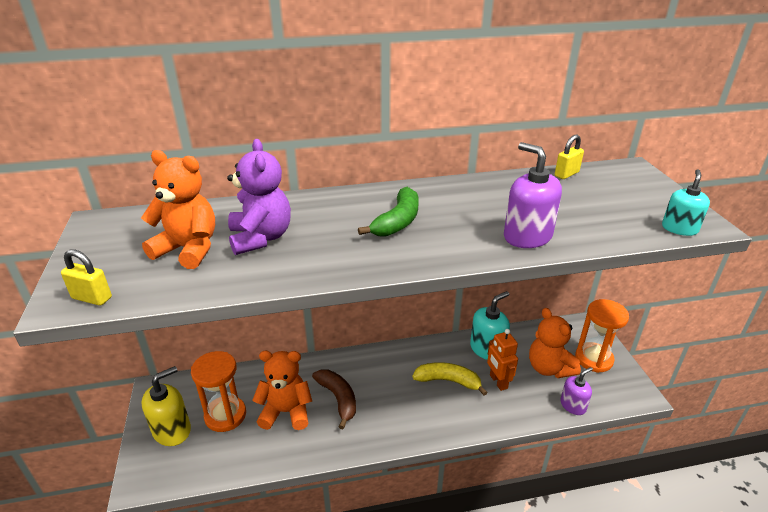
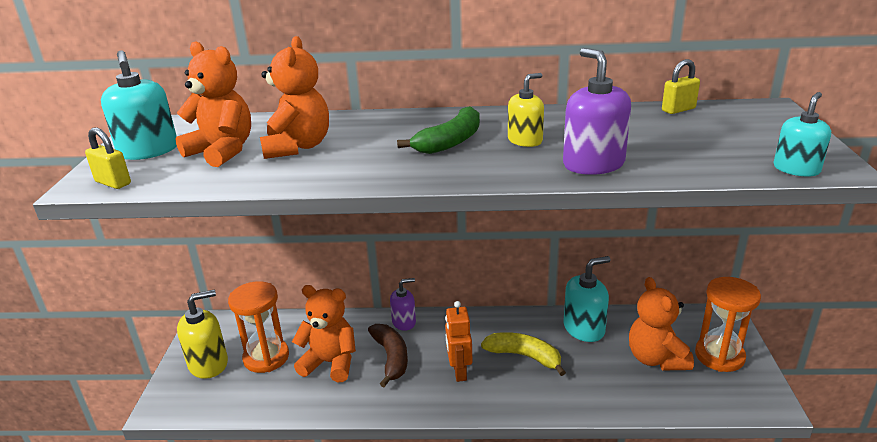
camera: 15 degrees right, 5 degrees down
purple teddy bear [227,139,291,255] -> orange teddy bear [260,36,329,159]
orange robot [487,329,518,391] -> orange robot moved to [445,301,473,382]
purple soap dispenser [560,367,593,415] -> purple soap dispenser moved to [390,278,416,331]
none -> turquoise soap dispenser [101,50,177,160]
none -> yellow soap dispenser [508,73,544,147]

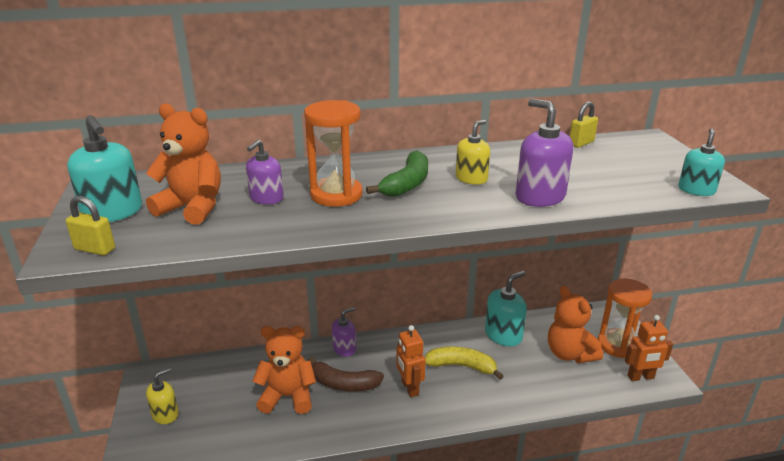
camera: 15 degrees left, 0 degrees up
yellow soap dispenser [177,290,228,379] -> yellow soap dispenser [146,368,179,424], size x0.65
orange hourglass [228,281,289,373] -> orange hourglass moved to [304,100,363,207]
orange teddy bear [260,36,329,159] -> purple soap dispenser [246,139,284,204]
brown banana [368,324,408,387] -> brown banana turned 135 degrees clockwise [308,356,384,391]
none -> orange robot [625,315,673,381]

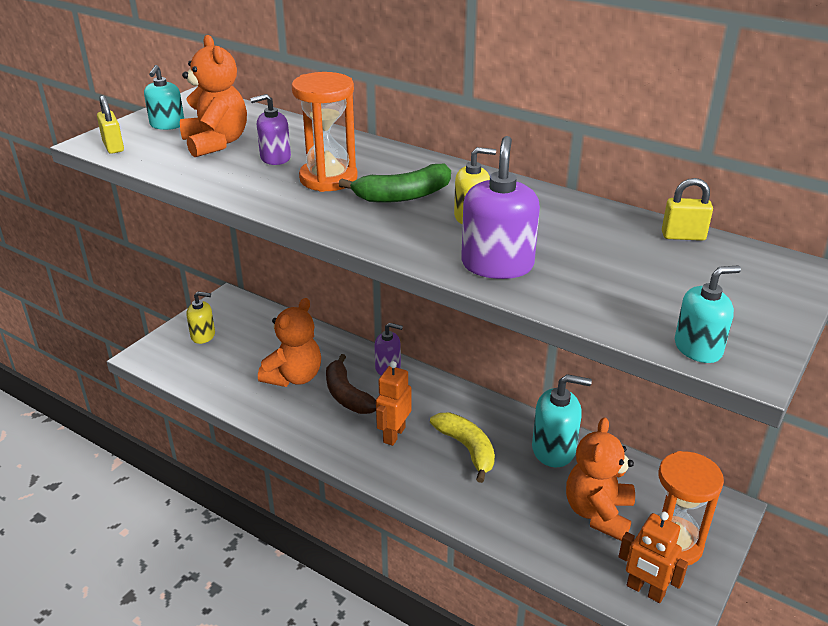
camera: 45 degrees right, 5 degrees up
turquoise soap dispenser [67,115,142,222] -> turquoise soap dispenser [144,65,184,130], size x0.65
orange teddy bear [252,326,316,414] -> orange teddy bear turned 75 degrees clockwise [258,298,321,387]

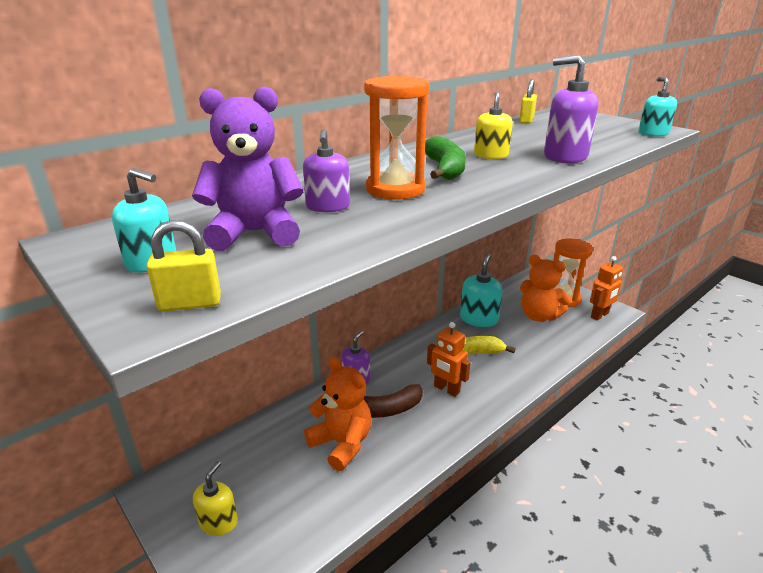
camera: 75 degrees left, 5 degrees down
orange teddy bear [180,35,247,157] -> purple teddy bear [192,87,303,251]

